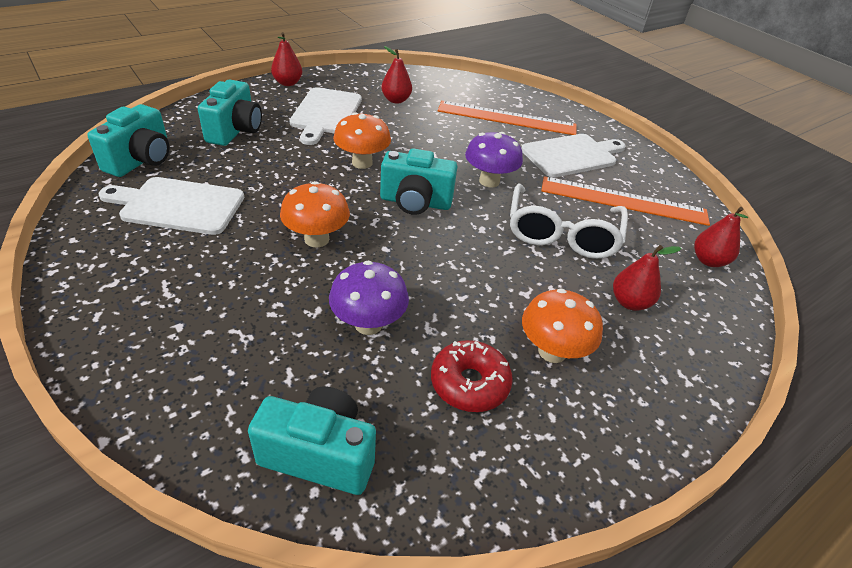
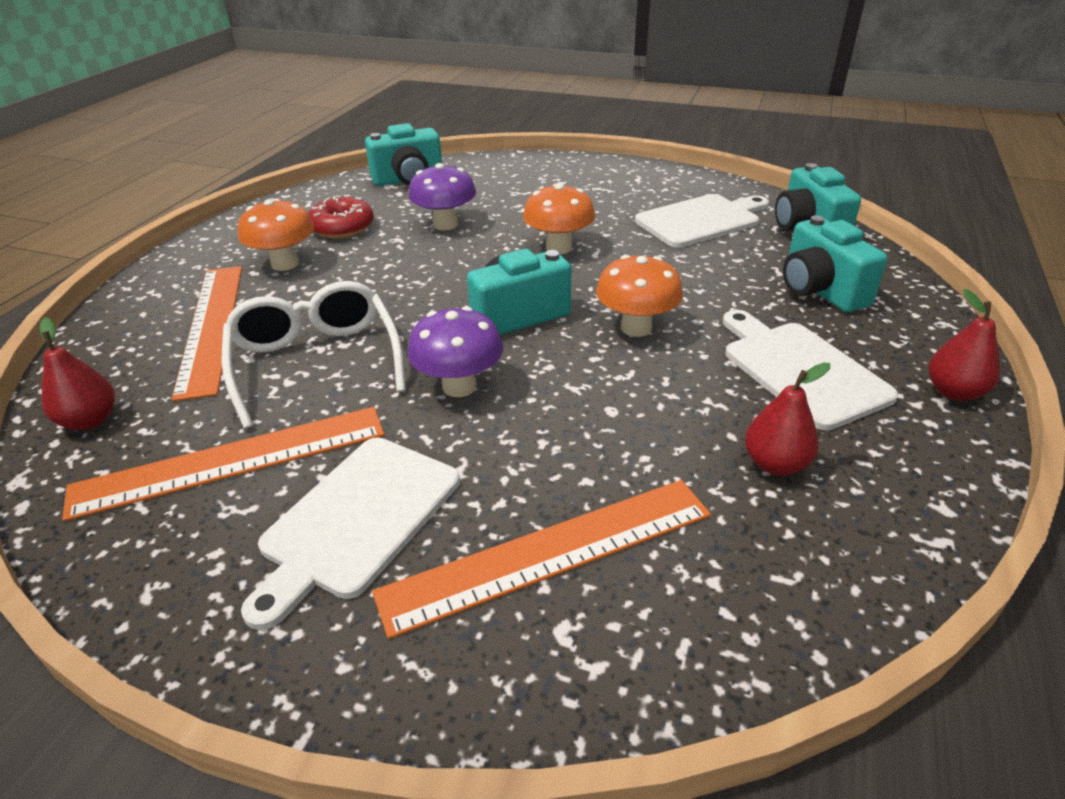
camera: 150 degrees right, 5 degrees down
red pear [613,245,681,311] -> orange ruler [172,266,242,401]

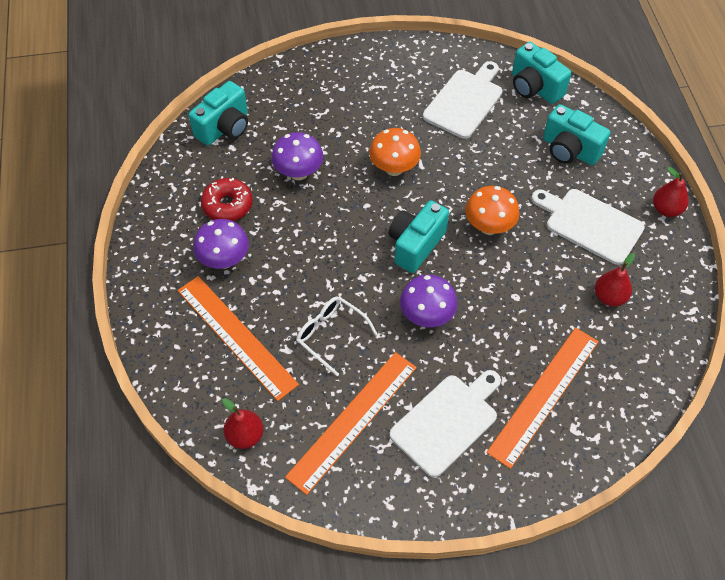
camera: 30 degrees left, 20 degrees up
white glasses [222,281,406,429] -> white glasses [296,296,378,376], size x0.65
orange mushroom [238,198,314,271] -> purple mushroom [194,219,249,269]
white cutting board [241,437,460,630] -> white cutting board turned 135 degrees counterclockwise [389,370,501,477]

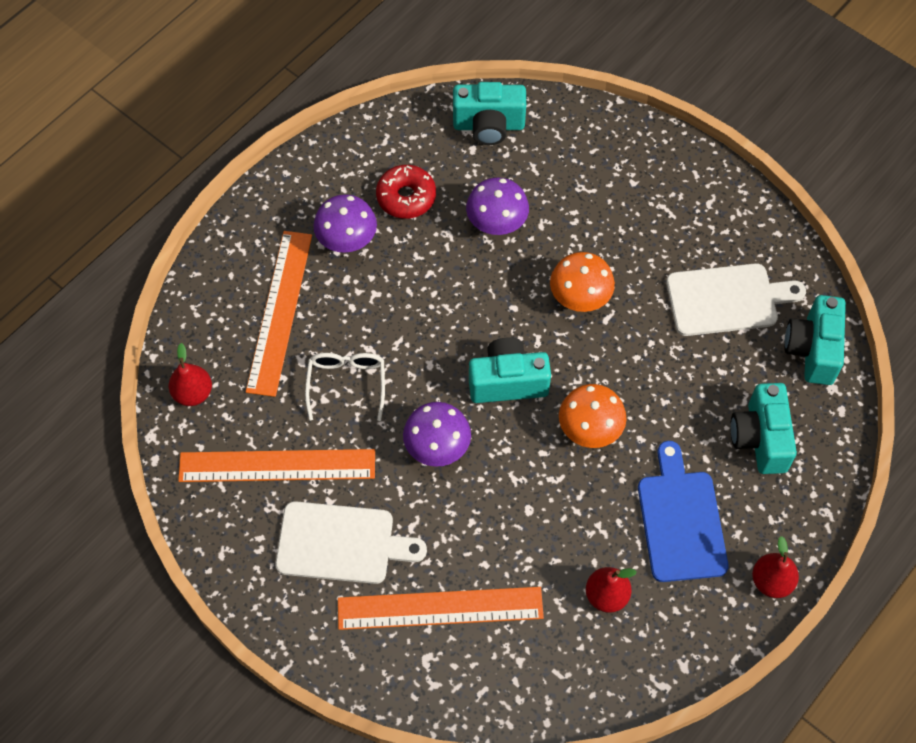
camera: 50 degrees right, 5 degrees up
white cutting board [531,189,645,265] -> blue cutting board [638,441,728,582]

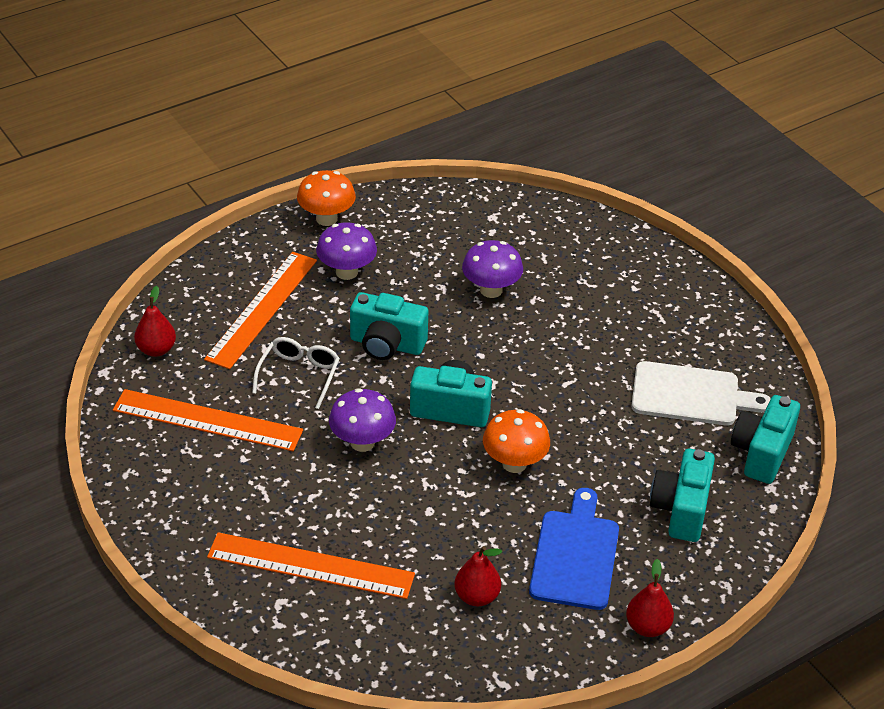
camera: 15 degrees right, 20 degrees down
white cutting board [275,501,427,584] -> none
red donut [376,165,436,219] -> none
turquoise camera [453,82,526,145] -> turquoise camera moved to [350,292,428,360]
orange mushroom [550,252,615,312] -> orange mushroom moved to [297,170,356,226]

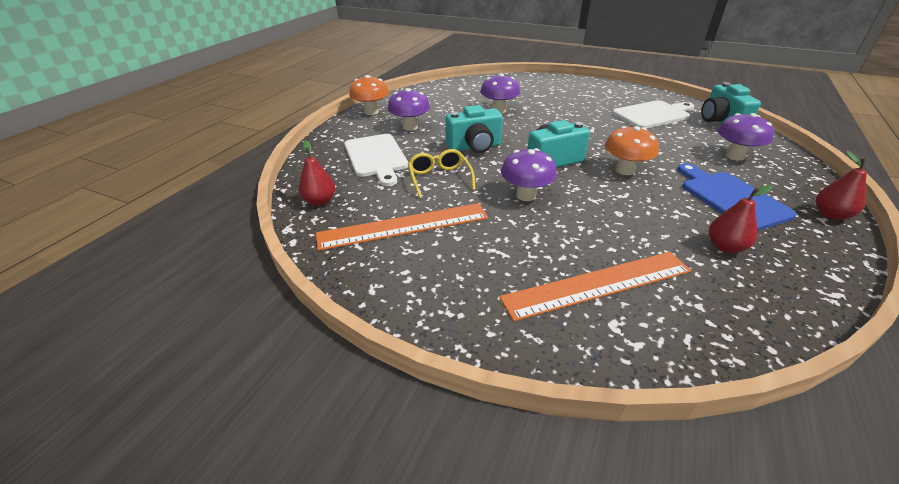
camera: 30 degrees left, 5 degrees down
orange ruler [204,252,317,369] -> white cutting board [344,134,408,186]
white glasses [252,337,340,409] -> yellow glasses [408,149,475,198]
turquoise camera [650,449,715,542] -> purple mushroom [718,113,774,161]

